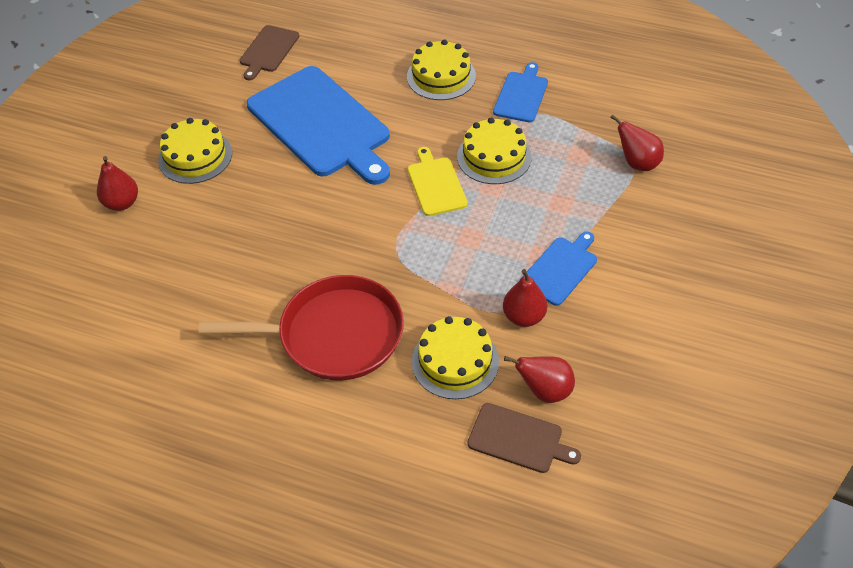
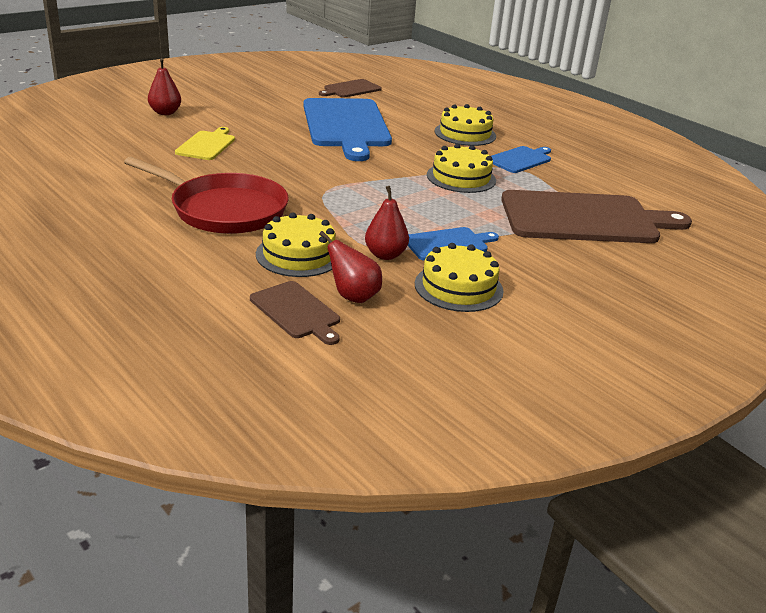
camera: 25 degrees right, 20 degrees down
yellow cake [158,118,232,184] -> yellow cake moved to [415,243,503,312]
yellow cutting board [408,147,468,216] -> yellow cutting board moved to [175,127,235,160]
red pear [610,114,664,171] -> brown cutting board [501,190,692,243]

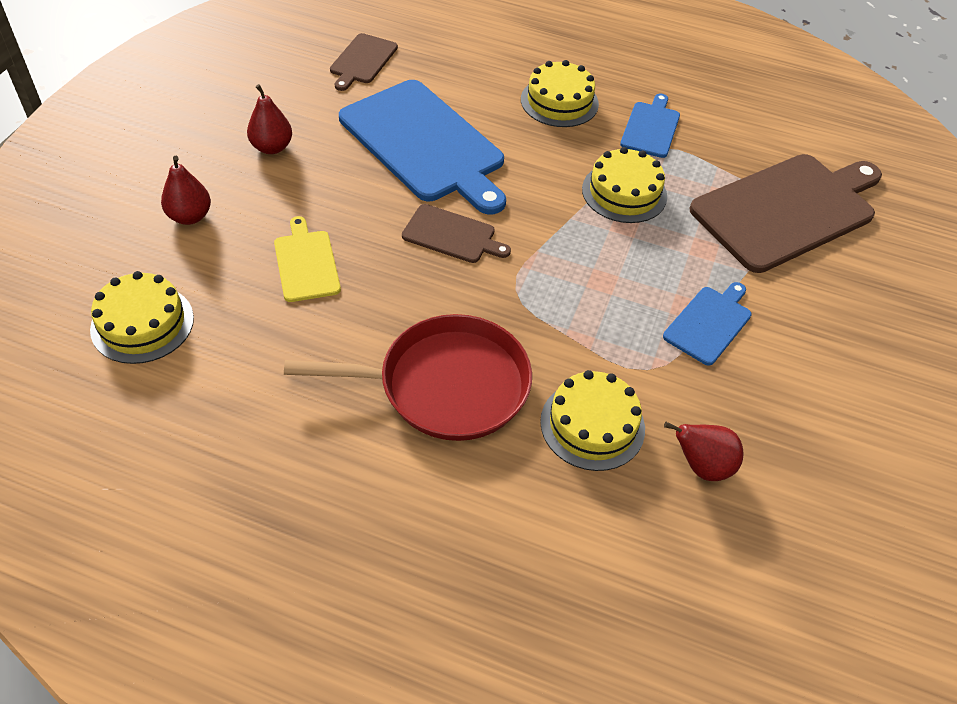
camera: 30 degrees left, 20 degrees up
brown cutting board [250,281,340,345] -> brown cutting board moved to [402,204,511,263]
red pear [365,186,409,260] -> red pear moved to [247,84,292,154]
yellow cake [415,243,503,312] -> yellow cake moved to [90,271,194,364]

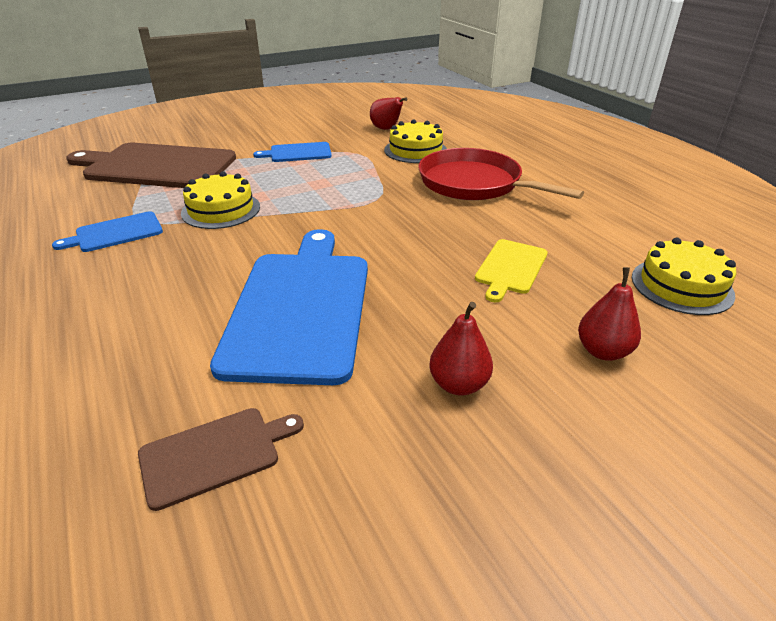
camera: 135 degrees left, 15 degrees down
brown cutting board [402,204,511,263] -> none
yellow cake [521,60,599,127] -> none

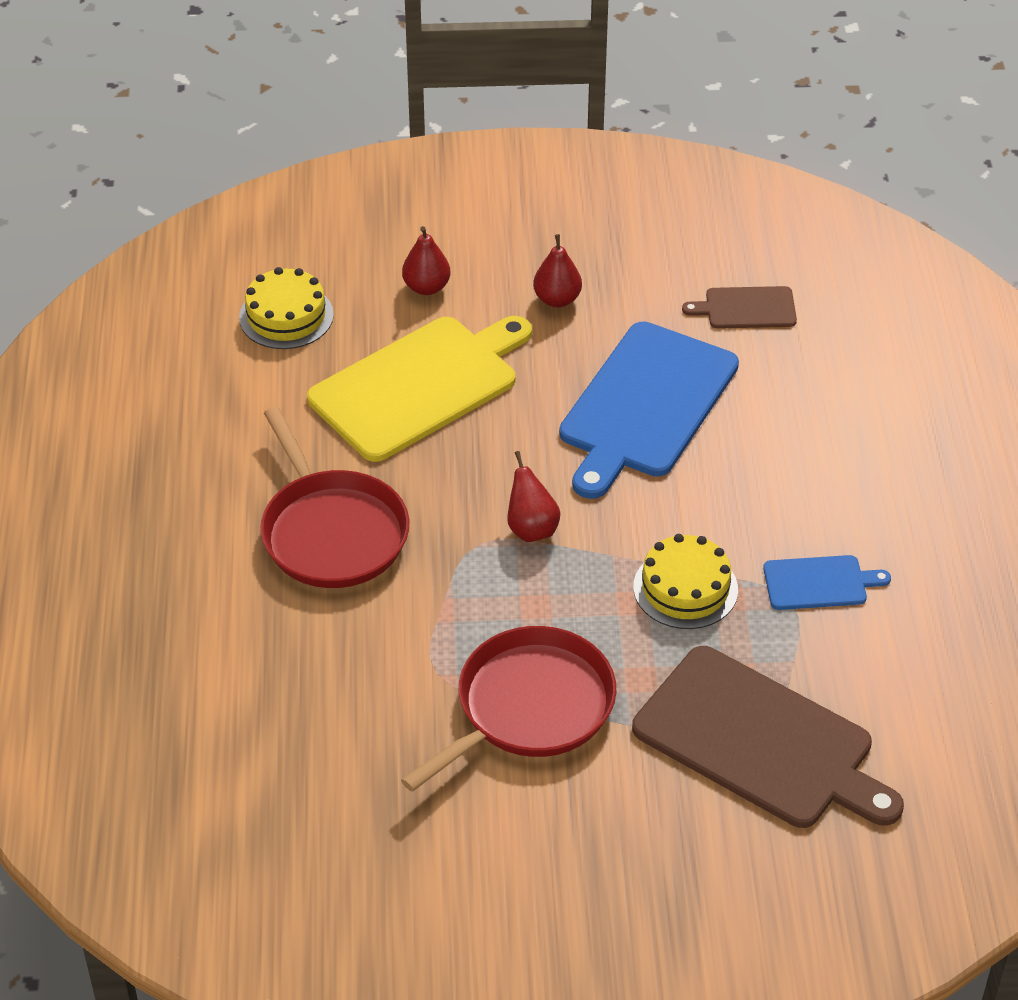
camera: 155 degrees left, 10 degrees up
blue cutting board [253,142,332,162] -> red pan [401,626,617,792]
red pear [370,97,408,130] -> red pear moved to [507,451,560,542]
yellow cake [384,119,447,163] -> none
yellow cutting board [475,239,548,302] -> yellow cutting board [307,316,532,462], size x2.08

